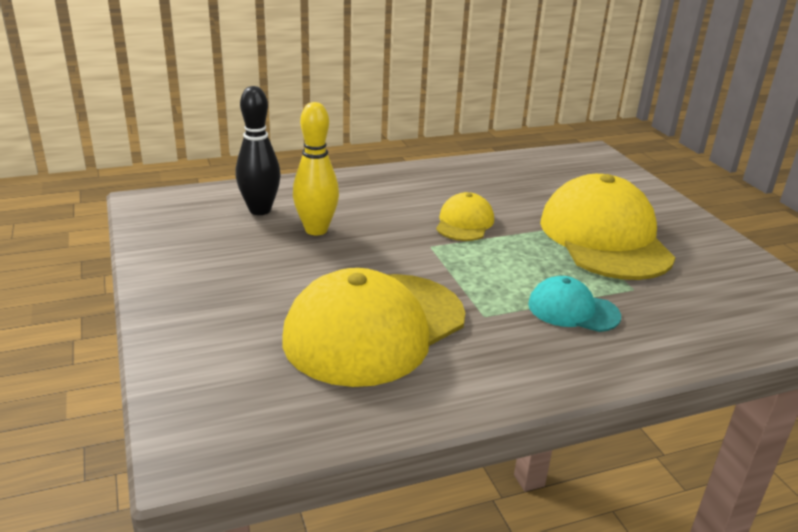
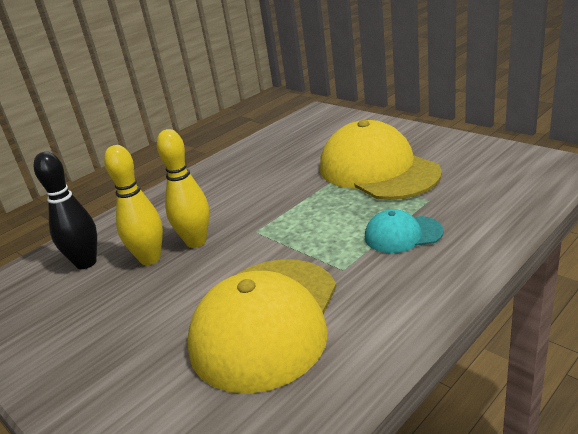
camera: 20 degrees left, 0 degrees up
yellow cap [436,192,494,241] -> none
none -> yellow bowling pin [157,129,210,248]

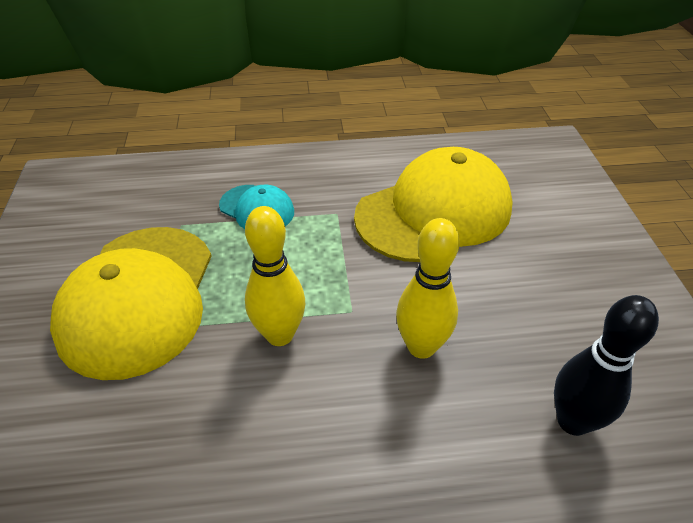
camera: 145 degrees left, 15 degrees up
yellow bowling pin [104,145,163,265] -> yellow bowling pin moved to [245,206,305,346]

